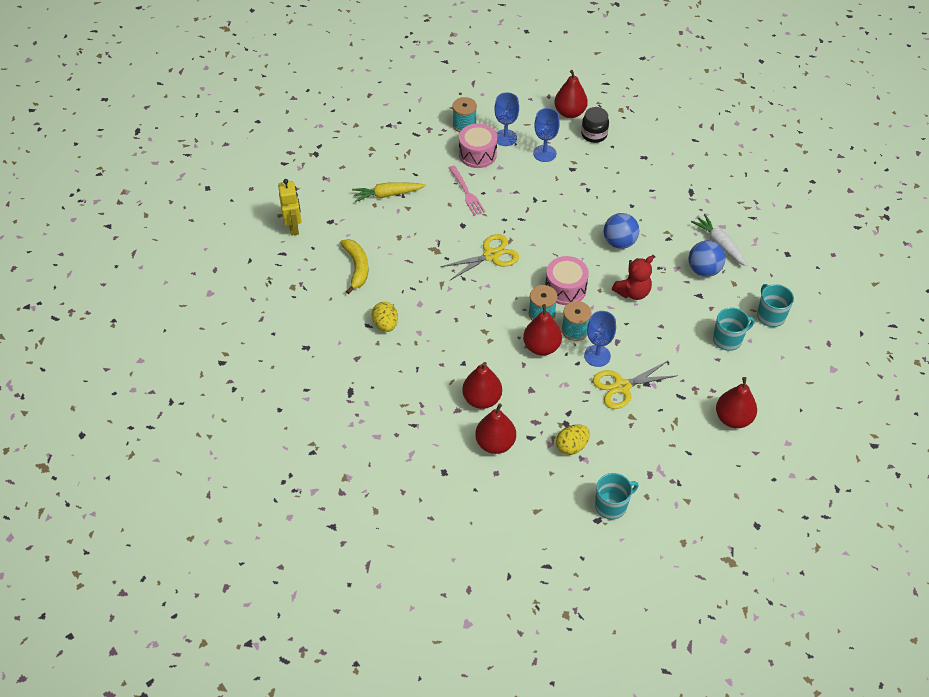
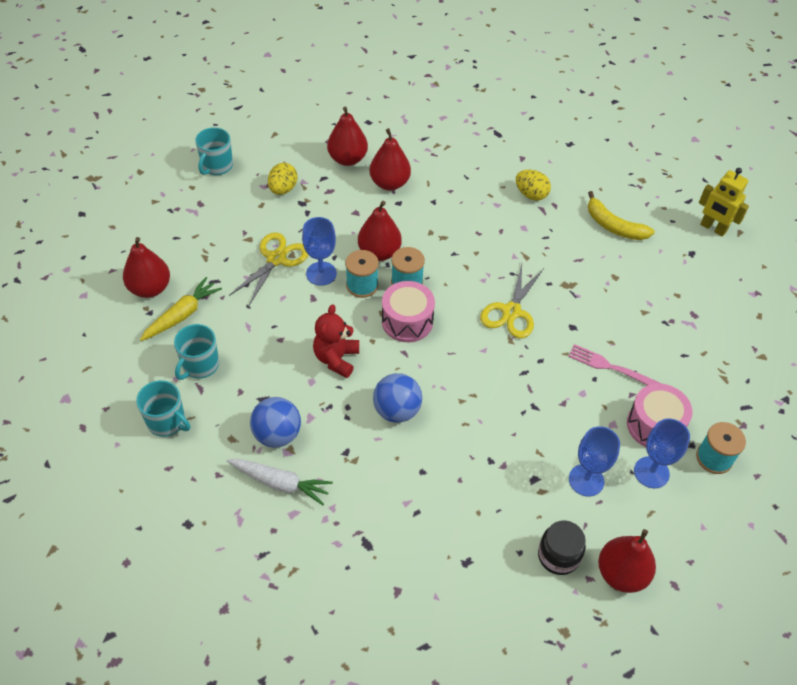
camera: 140 degrees right, 0 degrees up
yellow carrot [352,182,426,202] -> yellow carrot moved to [140,277,222,341]

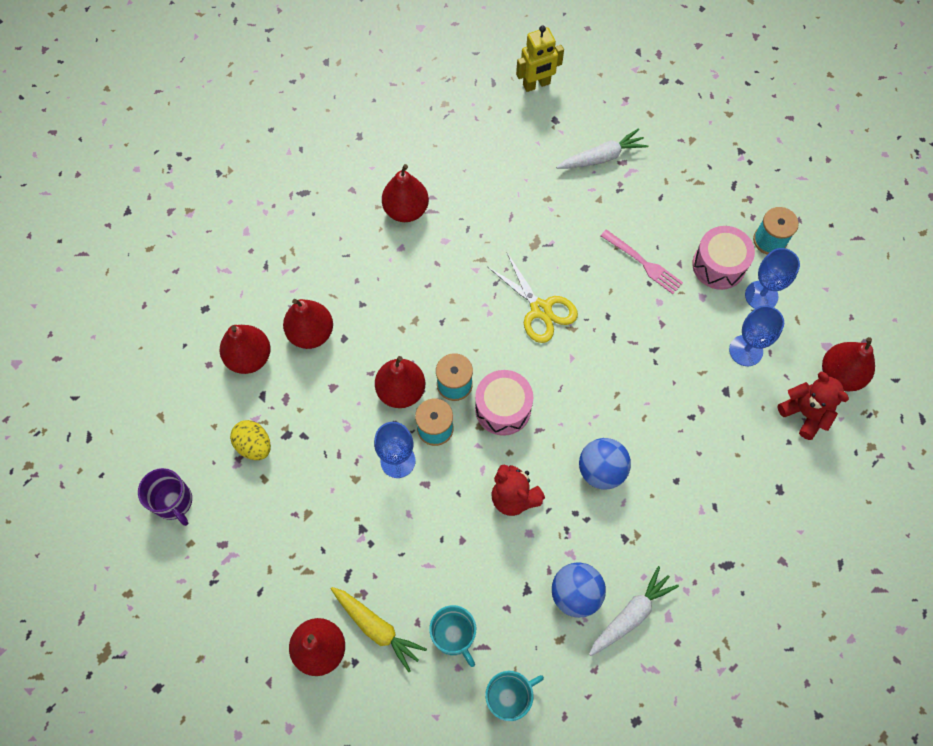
camera: 60 degrees left, 15 degrees up
yellow carrot [140,277,222,341] -> yellow carrot turned 150 degrees clockwise [331,587,427,672]
turquoise mug [195,127,233,175] -> purple mug [138,468,192,526]
yellow scissors [229,232,308,305] -> none
yellow egg [516,170,551,200] -> red pear [382,164,429,222]
black jar [538,520,586,575] -> red teddy bear [777,372,849,440]
pink fork [568,344,662,385] -> pink fork turned 105 degrees counterclockwise [601,229,683,294]
yellow banana [588,191,655,240] -> none
none -> white carrot [556,128,648,169]

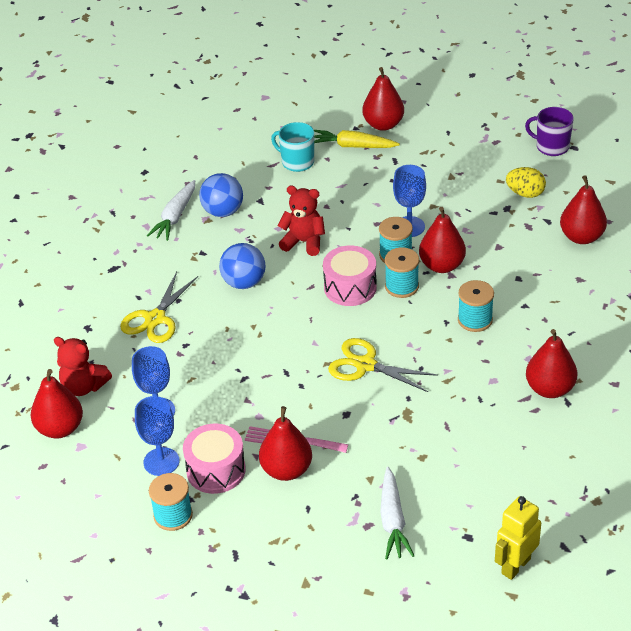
camera: 155 degrees right, 25 degrees down
red pear [283,299,333,349] -> red pear moved to [259,406,312,481]
turquoise mug [485,671,544,721] -> none
white carrot [556,128,648,169] -> white carrot turned 45 degrees counterclockwise [380,467,414,559]
none -> yellow scissors [120,271,198,343]
none -> turquoise spool [458,280,494,332]

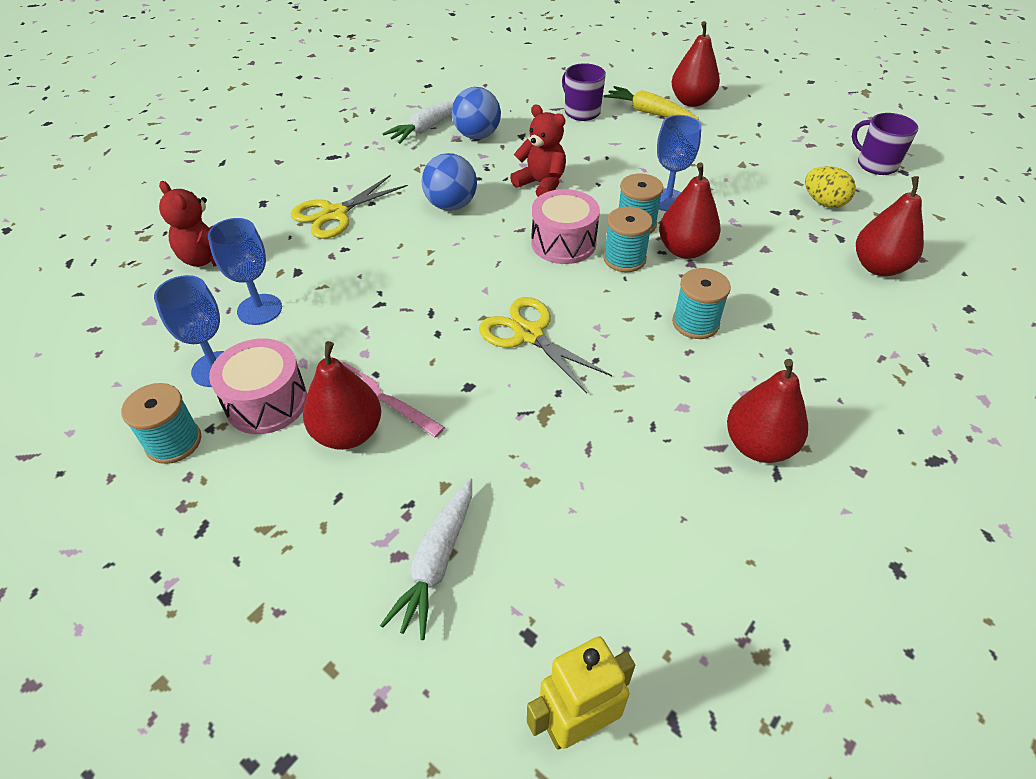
camera: 20 degrees right, 5 degrees up
red pear [31,369,83,438] -> none
turquoise mug [271,122,314,172] -> purple mug [562,63,606,121]

